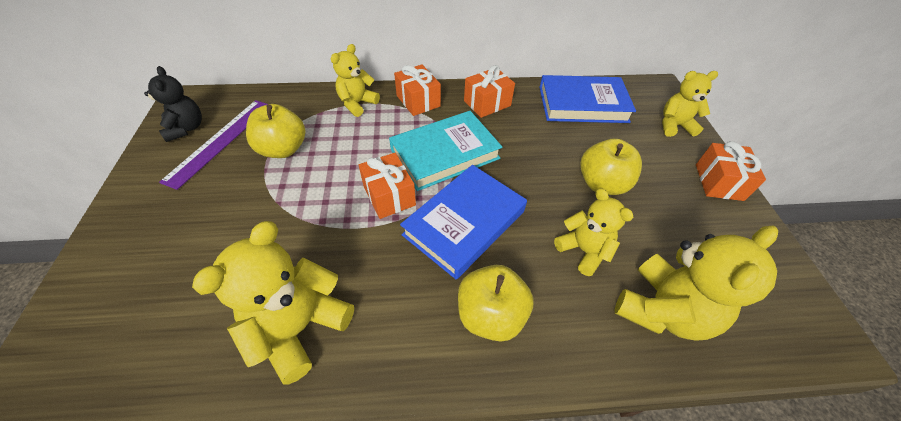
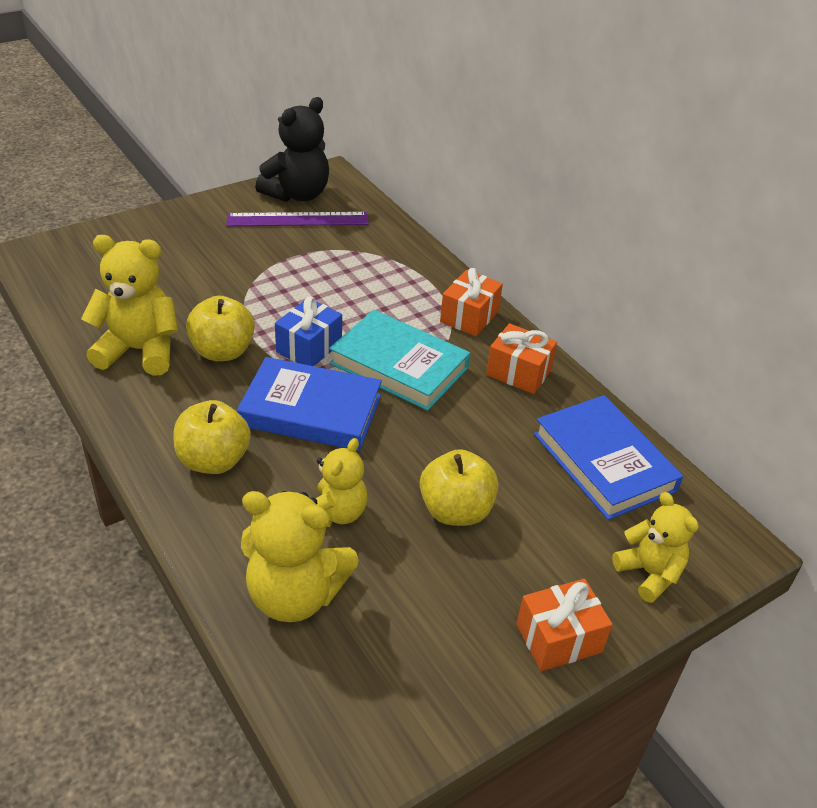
camera: 60 degrees right, 10 degrees down
black teddy bear [144,66,202,142] -> black teddy bear [255,97,329,202], size x1.56
yellow apple [246,104,305,158] -> yellow apple moved to [186,296,255,361]
yellow teddy bear [331,44,380,117] -> none
orange gift [359,153,416,219] -> blue gift [275,297,342,366]

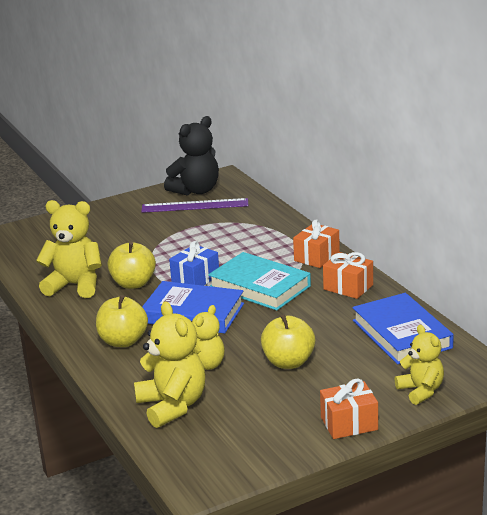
camera: 10 degrees right, 15 degrees down
yellow teddy bear [241,491,359,622] -> yellow teddy bear turned 135 degrees counterclockwise [134,301,205,428]

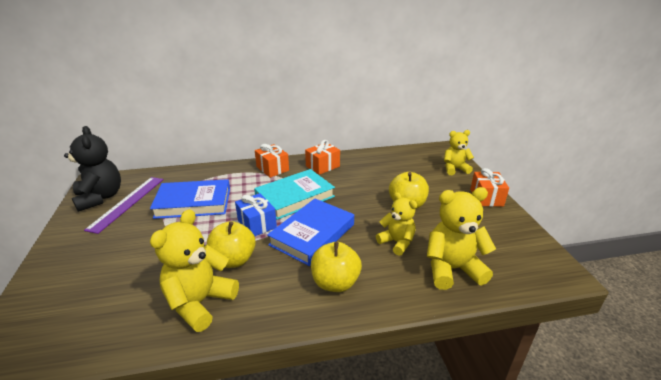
camera: 75 degrees left, 5 degrees up
blue book [352,293,454,364] -> blue book moved to [150,179,230,219]

